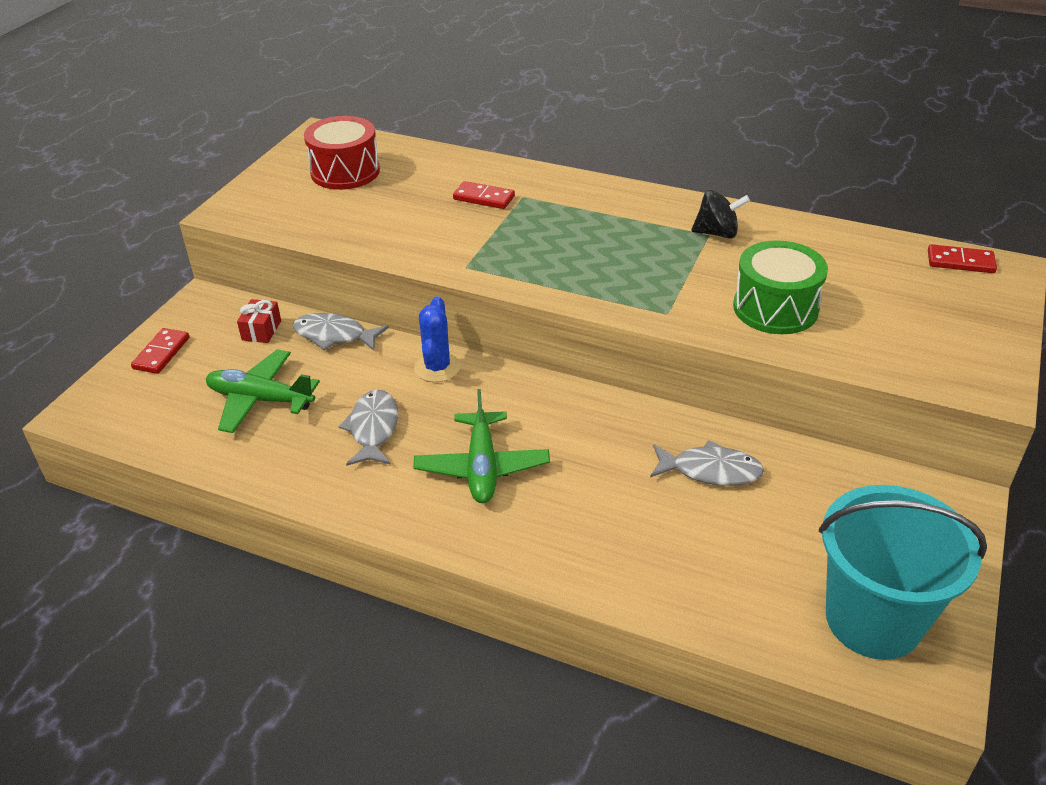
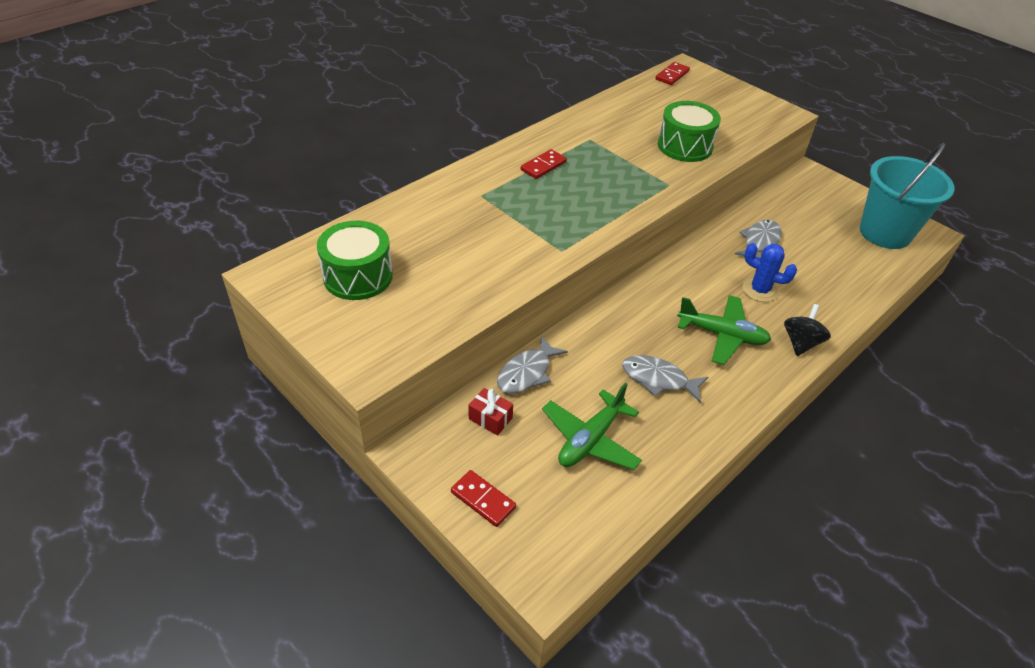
camera: 70 degrees left, 5 degrees up
red drum [304,116,380,190] -> green drum [317,221,393,300]
blue cactus [414,296,460,382] -> blue cactus moved to [743,243,797,302]
red domino [453,181,515,209] -> red domino moved to [521,149,567,179]
black spinning top [691,190,750,239] -> black spinning top moved to [784,304,831,356]

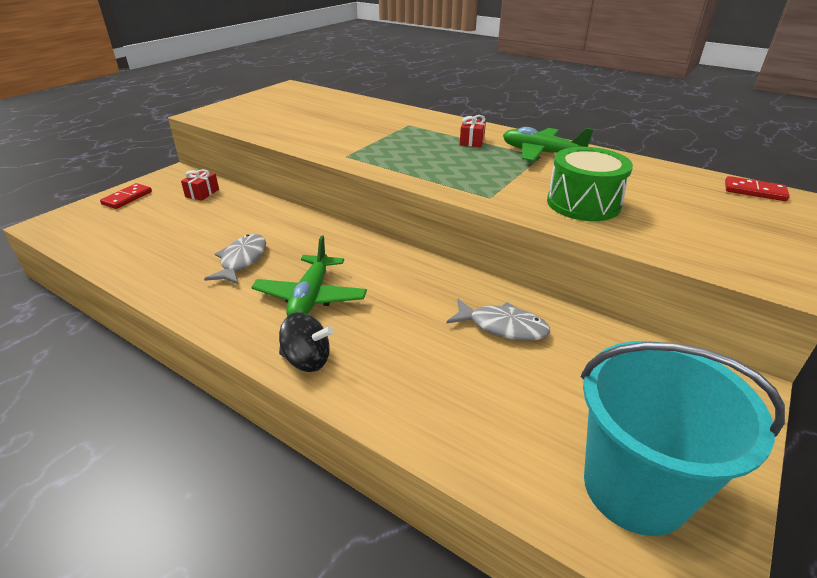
camera: 80 degrees right, 10 degrees down
green drum [317,221,393,300] -> none
grey fish [497,335,568,393] -> none
red domino [521,149,567,179] -> red gift [460,115,486,147]
green plane [542,383,642,470] -> green plane moved to [503,127,594,161]
blue cactus [743,243,797,302] -> none

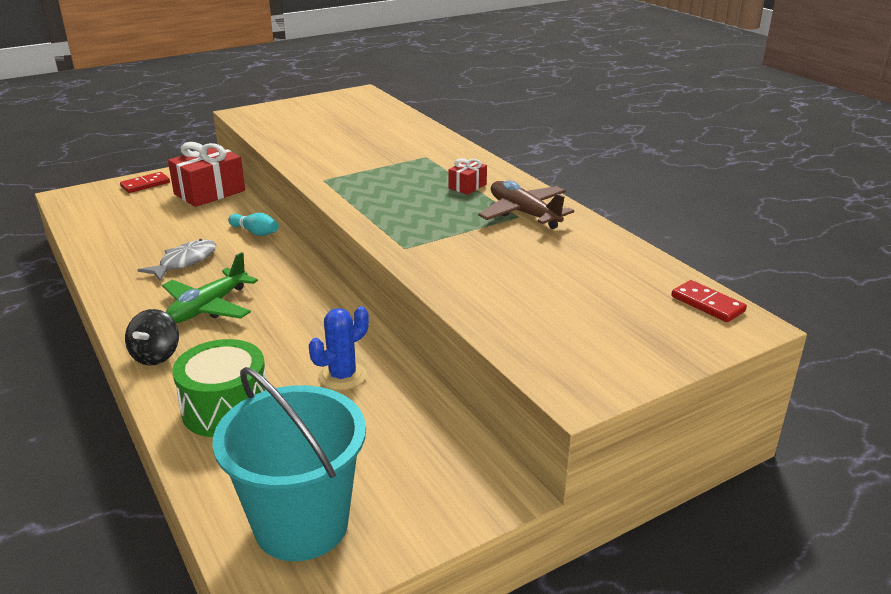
camera: 25 degrees right, 5 degrees down
red gift [181,169,219,201] -> red gift [168,142,245,207], size x2.04
black spinning top [279,312,334,372] -> black spinning top turned 60 degrees clockwise [125,309,179,365]
grey fish [447,299,551,341] -> blue cactus [309,306,369,390]
green plane [503,127,594,161] -> brown plane [478,180,574,229]
green drum [547,147,633,221] -> green drum moved to [172,339,267,437]
none -> turquoise bowling pin [228,213,279,236]

